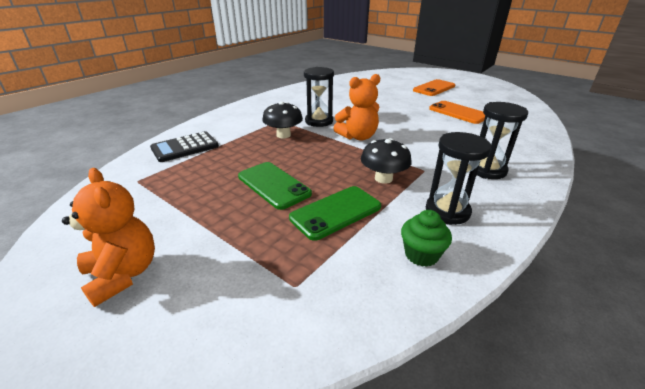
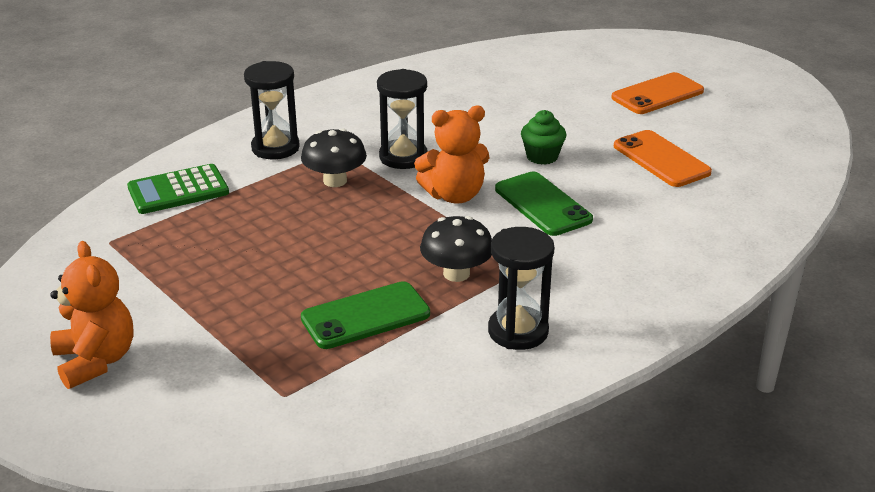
camera: 10 degrees right, 0 degrees up
black calculator [150,131,219,162] -> green calculator [127,164,229,214]
green phone [238,162,312,210] -> green phone moved to [495,172,593,236]
green cupcake [401,210,452,267] -> green cupcake moved to [521,110,566,165]
black hourglass [477,102,528,179] -> black hourglass moved to [244,61,300,159]

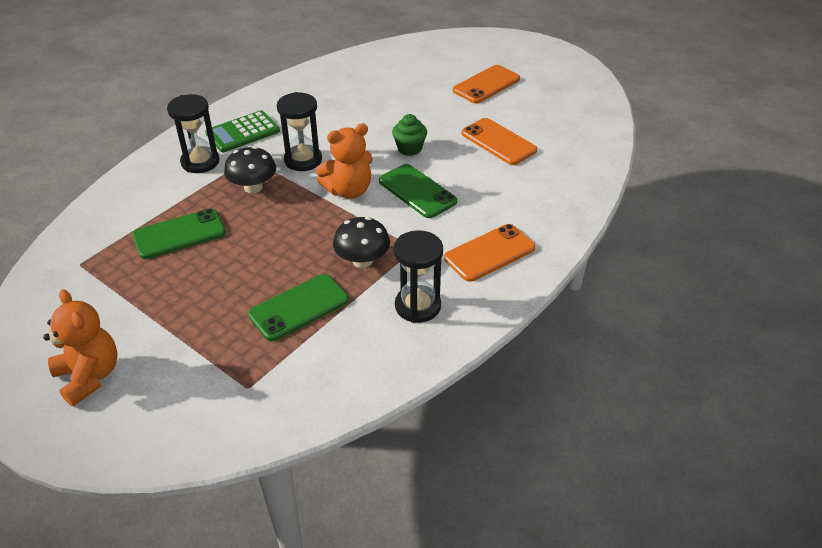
camera: 10 degrees left, 10 degrees up
green calculator [127,164,229,214] -> green calculator moved to [205,110,280,152]
none -> green phone [133,208,226,259]
none -> orange phone [444,224,536,282]

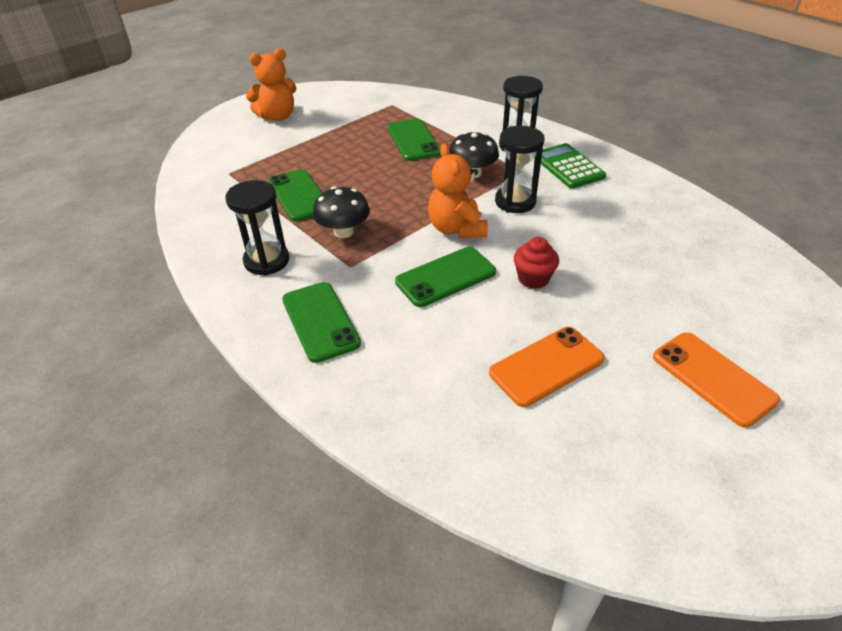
camera: 100 degrees right, 0 degrees up
green cupcake [392,114,427,156] -> red cupcake [514,237,559,289]
orange phone [444,224,536,282] -> green phone [282,282,361,363]

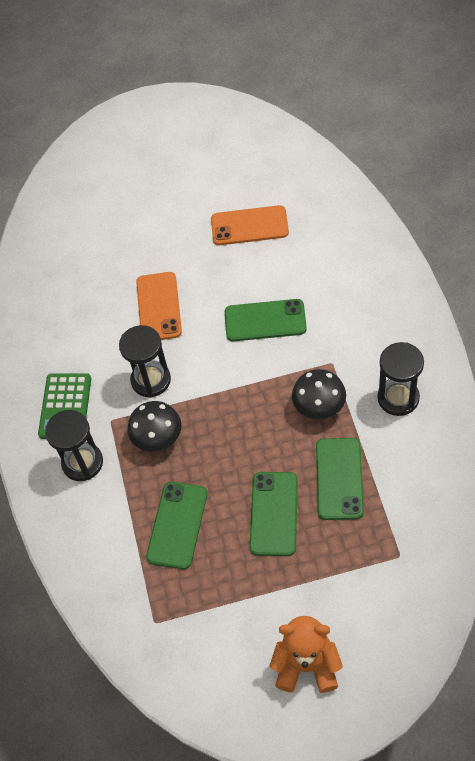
camera: 145 degrees left, 15 degrees up
green phone [282,282,361,363] -> green phone moved to [249,472,298,556]
orange teddy bear [428,143,488,238] -> none
red cupcake [514,237,559,289] -> none
orange phone [653,332,780,427] -> orange phone moved to [136,272,182,340]

